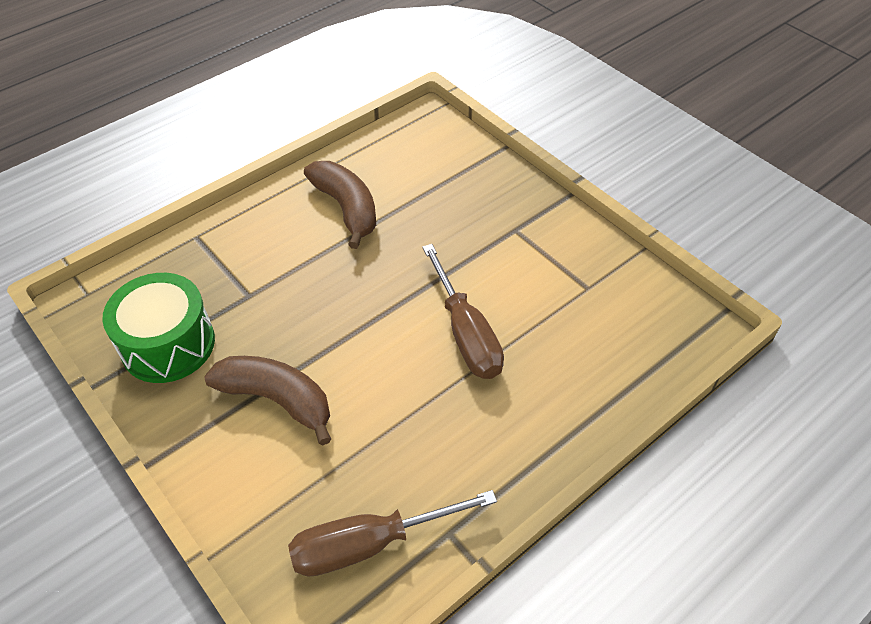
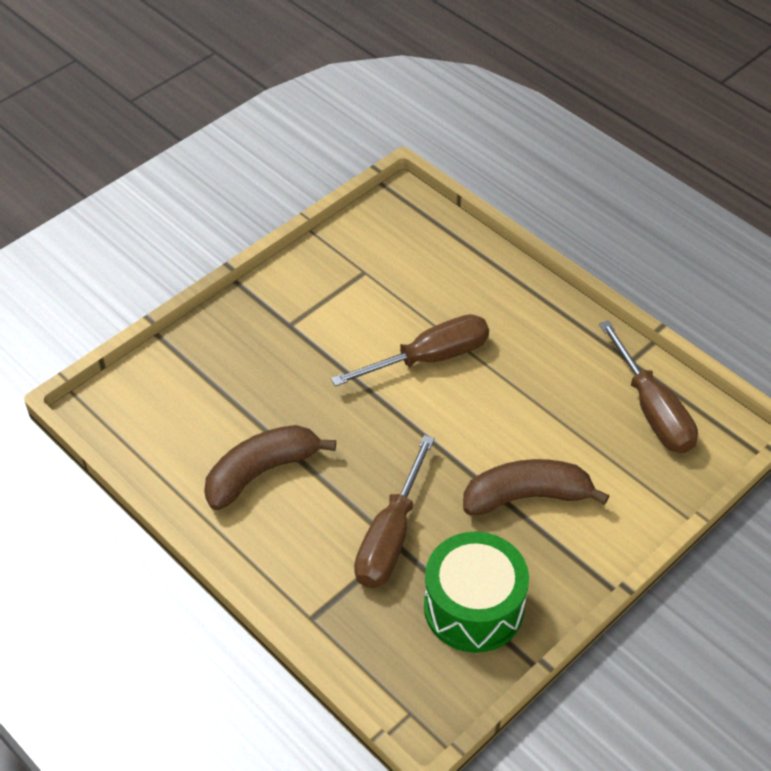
camera: 95 degrees left, 0 degrees up
brown banana [204,356,331,445] -> brown banana turned 60 degrees clockwise [463,459,609,515]
none -> brown screwdriver [354,435,435,588]

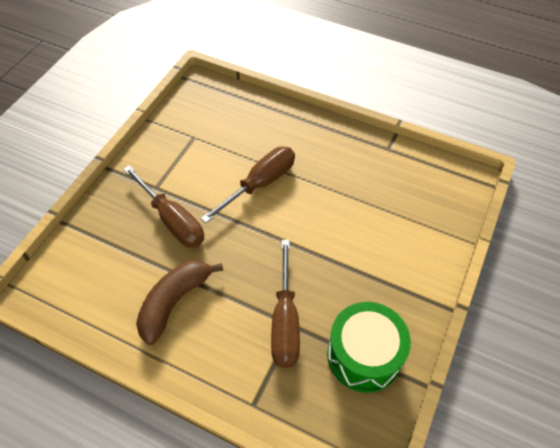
camera: 20 degrees left, 5 degrees up
brown banana [463,459,609,515] -> none
brown screwdriver [599,320,698,453] -> brown screwdriver moved to [123,165,204,248]

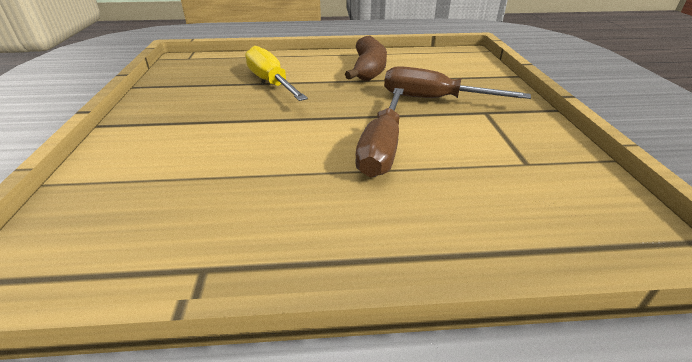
camera: 150 degrees right, 20 degrees down
brown screwdriver [271,240,300,368] -> yellow screwdriver [245,46,308,101]
green drum [327,302,411,393] -> none

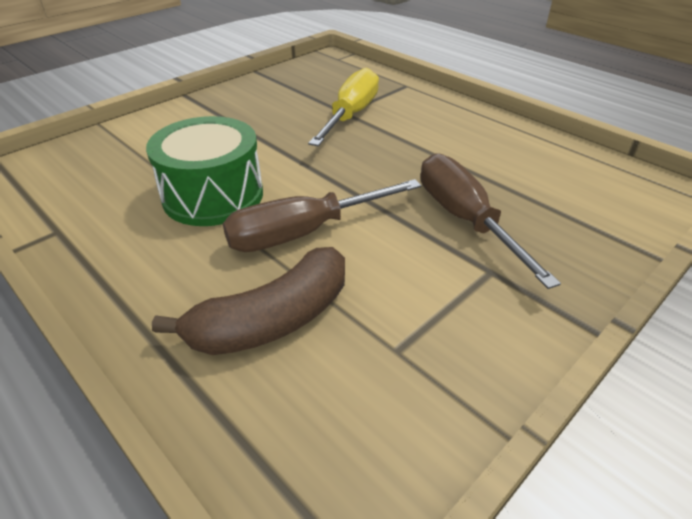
camera: 50 degrees right, 5 degrees up
brown banana [345,35,387,81] -> brown banana moved to [152,247,345,355]
none -> green drum [146,116,263,226]

